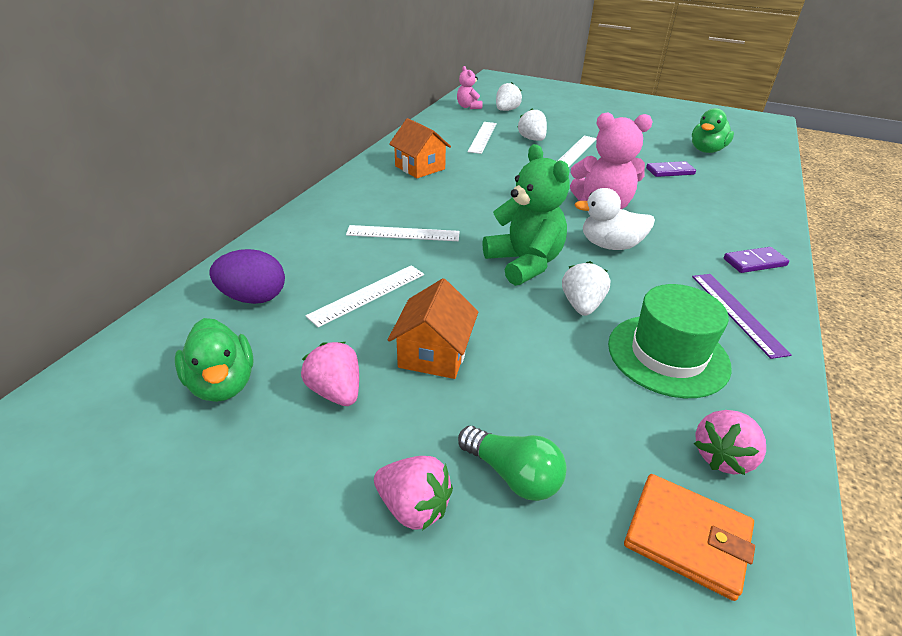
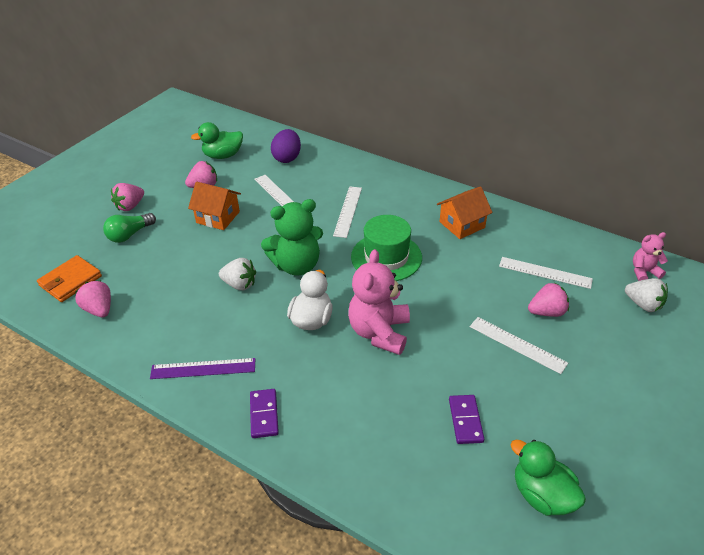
camera: 100 degrees right, 5 degrees up
white strawberry [517,108,547,141] -> pink strawberry [528,282,569,317]
green hat [608,284,732,398] -> green hat moved to [351,215,422,281]

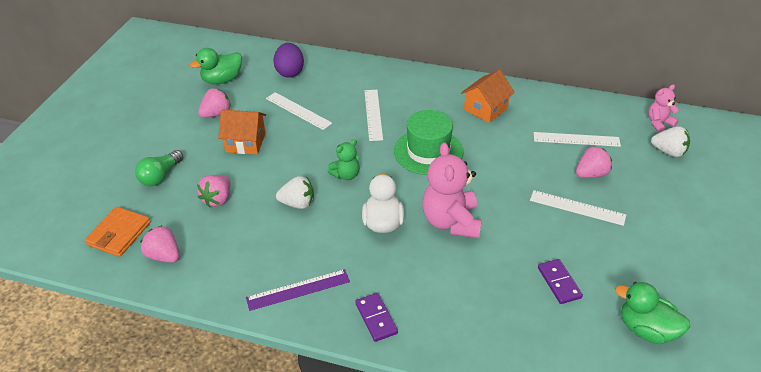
camera: 15 degrees left, 0 degrees up
pink strawberry [111,183,144,211] -> pink strawberry moved to [197,175,230,207]
green teddy bear [261,199,323,276] -> green teddy bear [328,139,360,180], size x0.54

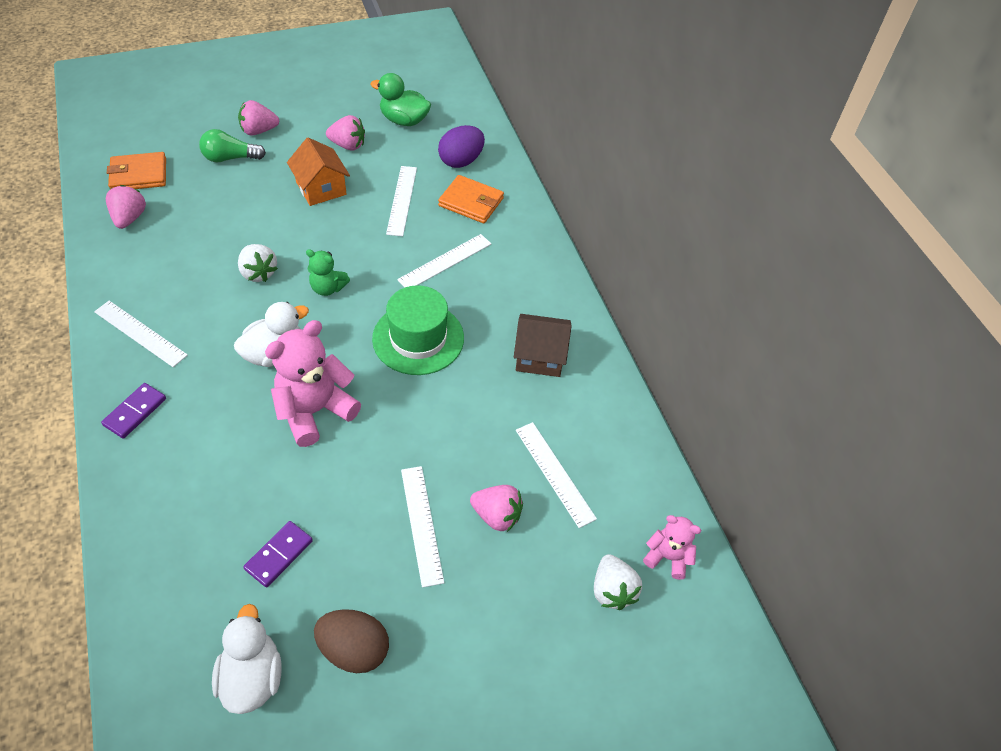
camera: 50 degrees right, 10 degrees up
pink strawberry [197,175,230,207] -> pink strawberry moved to [238,100,279,135]
purple ruler [246,269,350,311] -> white ruler [94,301,188,367]
orange house [461,70,515,123] -> brown house [514,314,572,377]
green duck [615,282,690,344] -> white duck [212,604,282,714]
none -> brown egg [314,609,389,673]
none -> orange wallet [438,175,504,223]

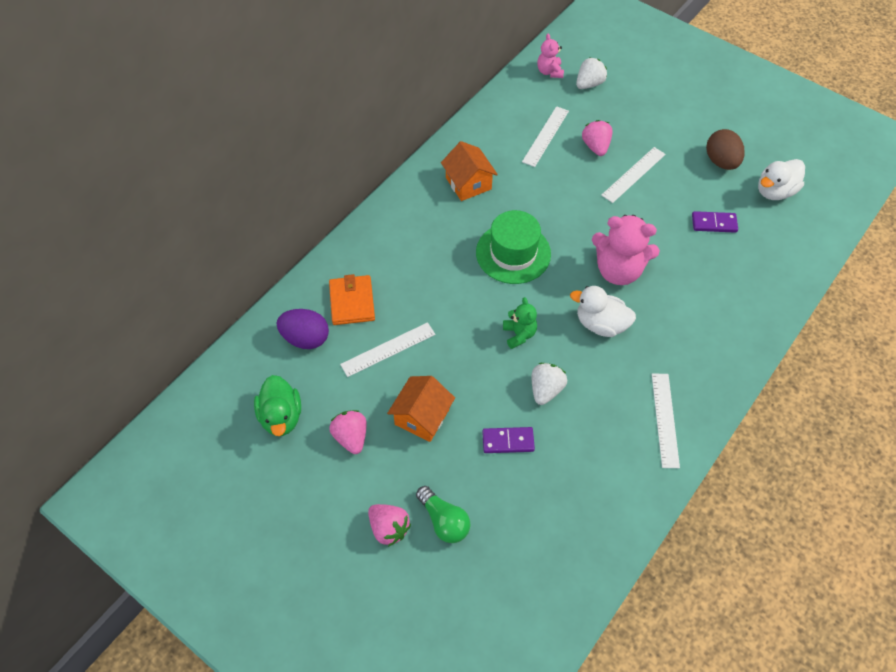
camera: 120 degrees left, 5 degrees up
purple domino [101,383,166,439] -> purple domino moved to [482,427,535,453]
pink strawberry [106,185,146,229] -> none
orange wallet [107,152,166,189] -> none
white ruler [397,234,491,288] -> none
brown house [514,314,572,377] -> orange house [441,141,498,201]

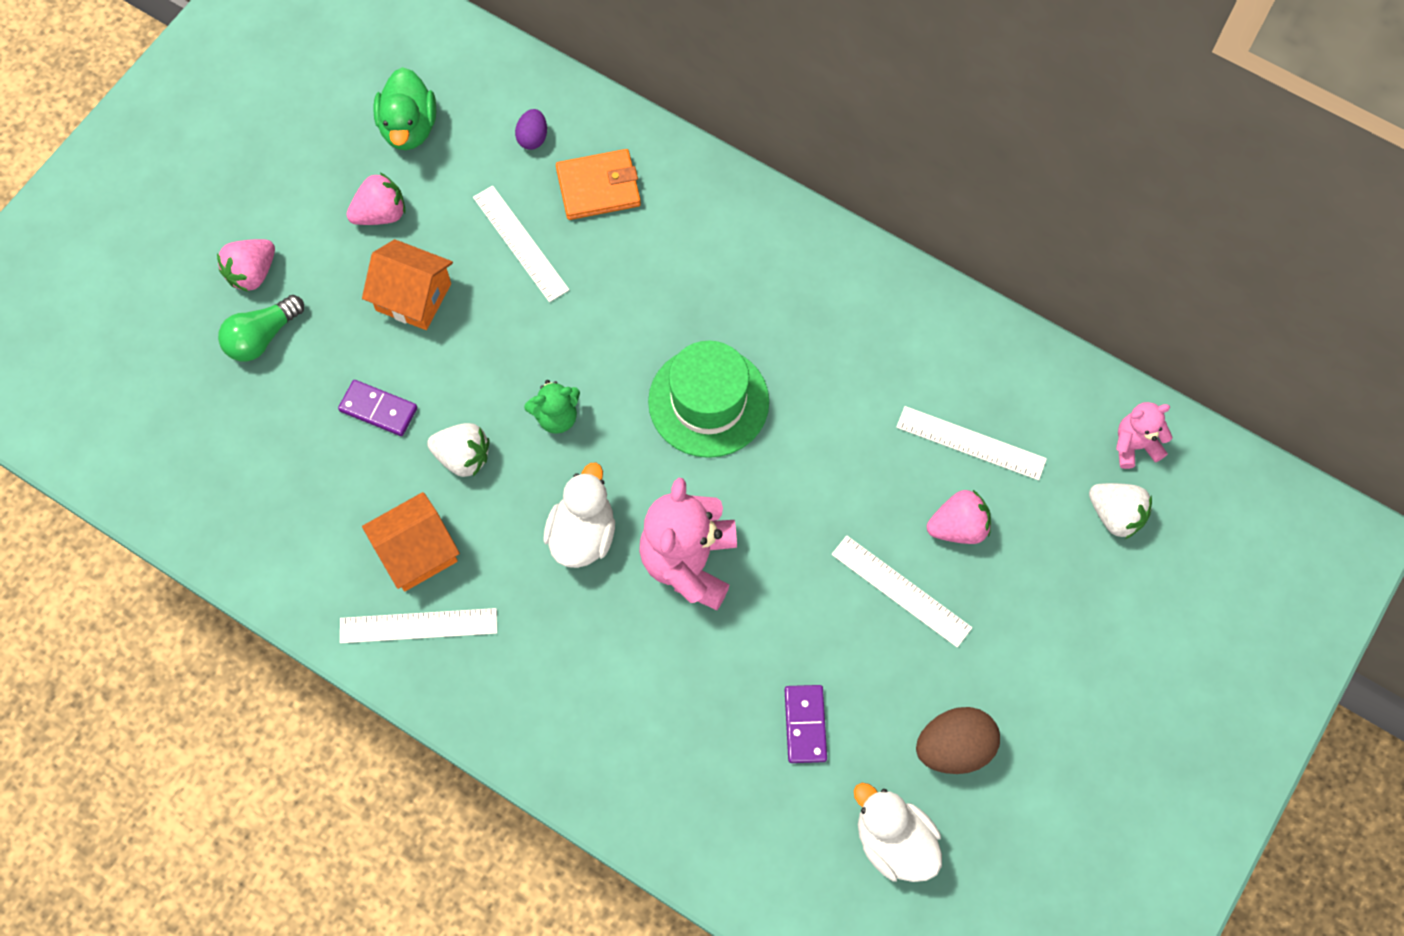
camera: 85 degrees right, 10 degrees up
green duck [254,375,301,436] -> green duck turned 75 degrees counterclockwise [373,67,436,150]
purple egg [277,309,329,349] -> purple egg [515,109,547,150], size x0.57
orange house [441,141,498,201] -> orange house moved to [362,492,460,591]
purple domino [482,427,535,453] -> purple domino turned 60 degrees counterclockwise [338,380,417,436]

